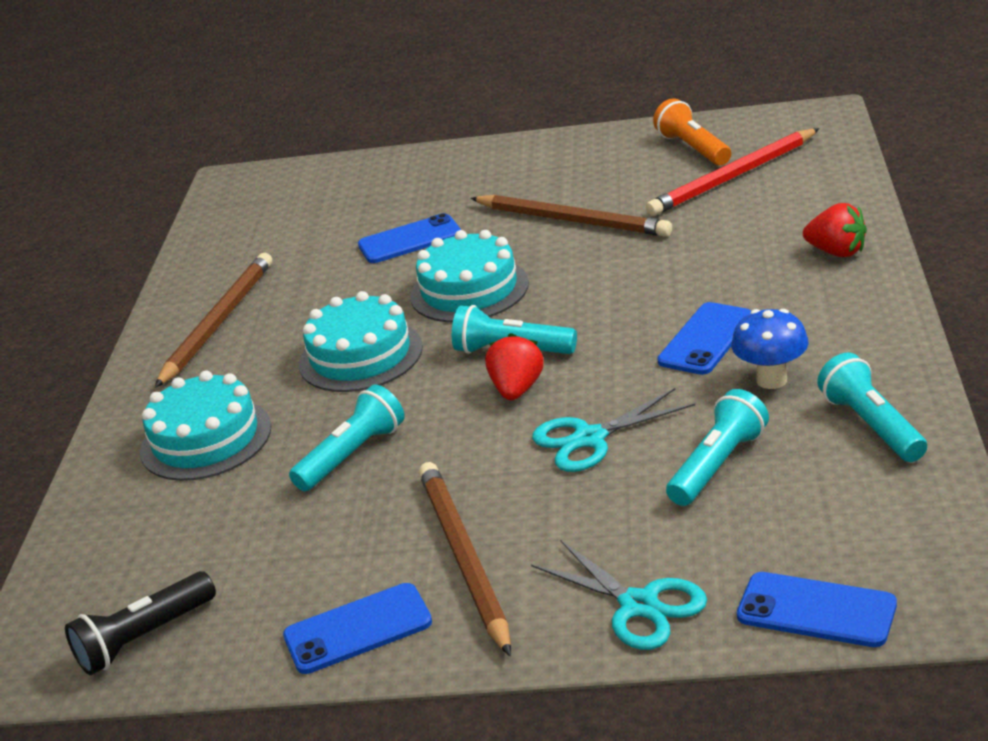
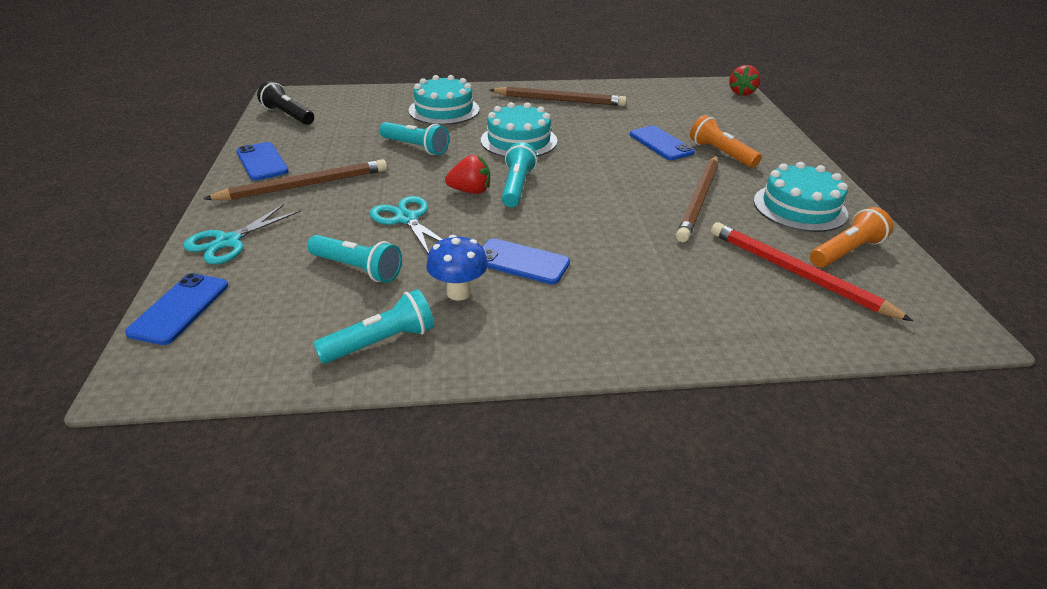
camera: 75 degrees right, 5 degrees up
turquoise cake [410,230,529,322] -> turquoise cake moved to [754,162,848,232]
red strawberry [803,203,867,257] -> red strawberry moved to [729,65,760,96]
none -> orange flashlight [690,115,762,168]

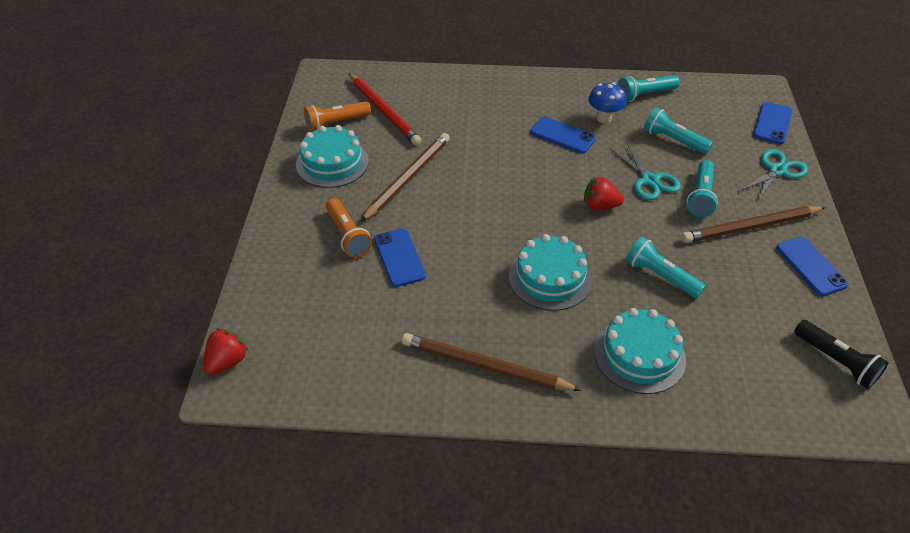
camera: 170 degrees left, 10 degrees up
turquoise flashlight [501,142,537,207] -> turquoise flashlight moved to [687,160,718,217]

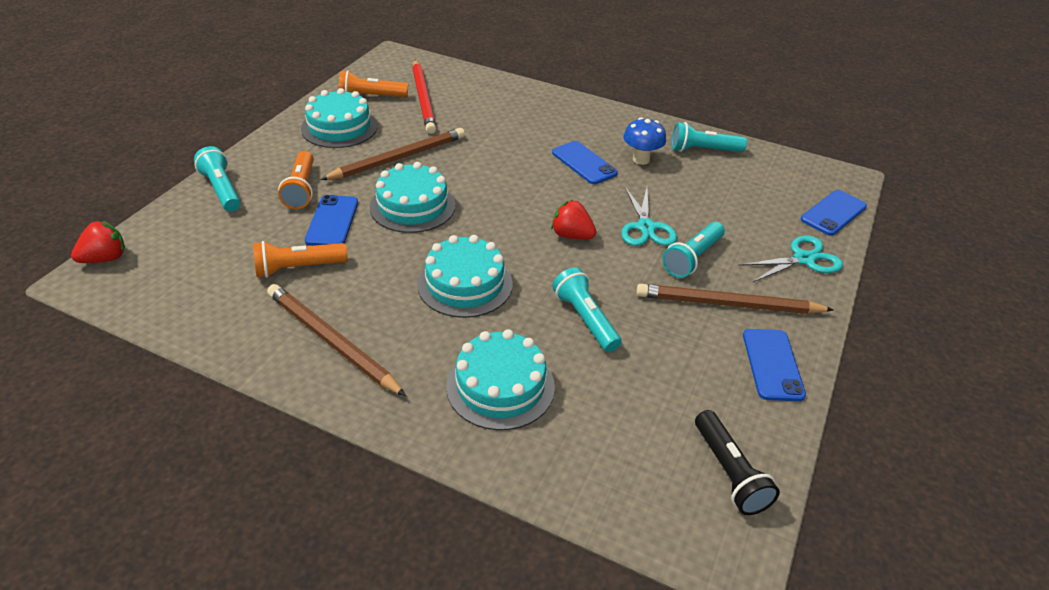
camera: 20 degrees right, 5 degrees down
turquoise flashlight [644,107,713,154] -> turquoise flashlight moved to [194,146,241,212]
none -> orange flashlight [253,241,348,278]
none -> turquoise cake [370,162,455,233]

